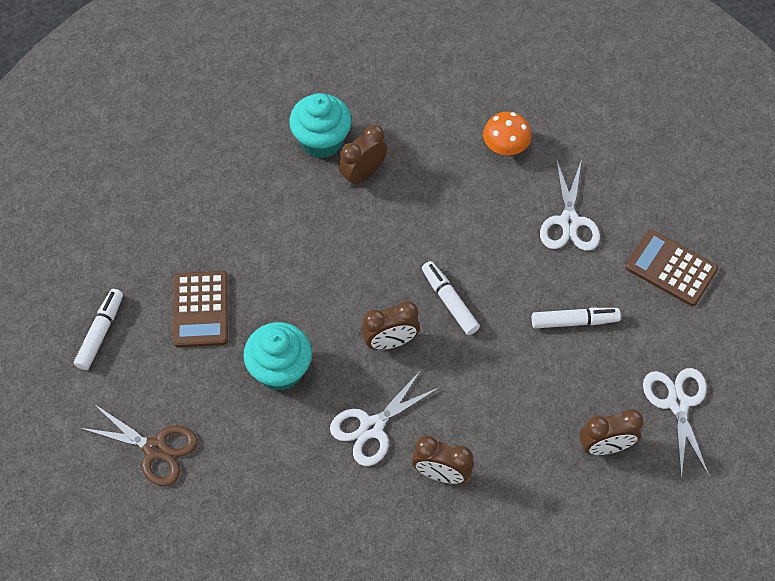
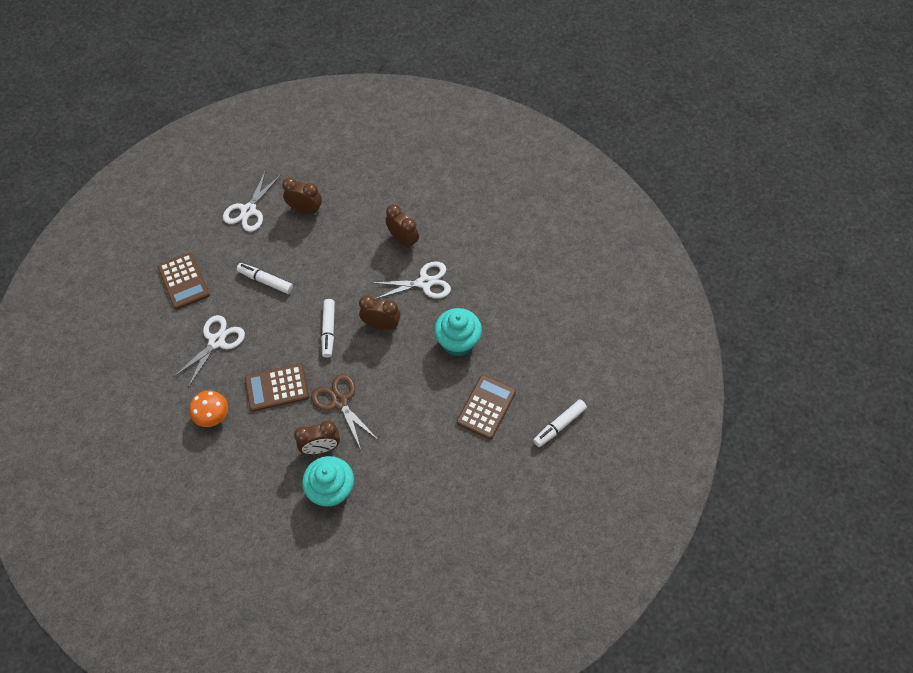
camera: 150 degrees left, 0 degrees up
brown scissors [80,404,198,486] -> brown scissors moved to [311,374,377,449]
none -> brown calculator [245,364,309,412]

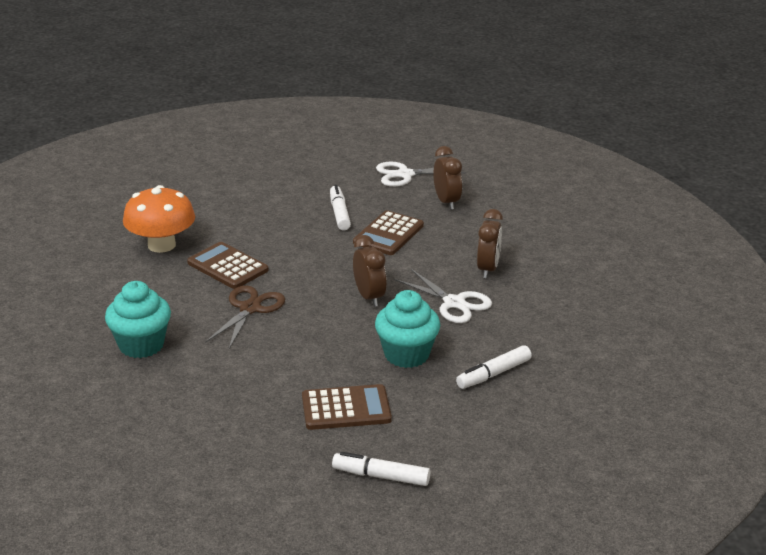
camera: 55 degrees right, 30 degrees down
brown calculator [157,253,210,309] -> brown calculator moved to [353,210,424,255]
white scissors [173,315,245,387] -> none
orange mushroom [189,390,228,427] -> orange mushroom [123,185,195,253], size x1.60
brown clock [294,420,340,454] -> none
white marker [321,299,335,358] -> white marker moved to [456,345,532,389]

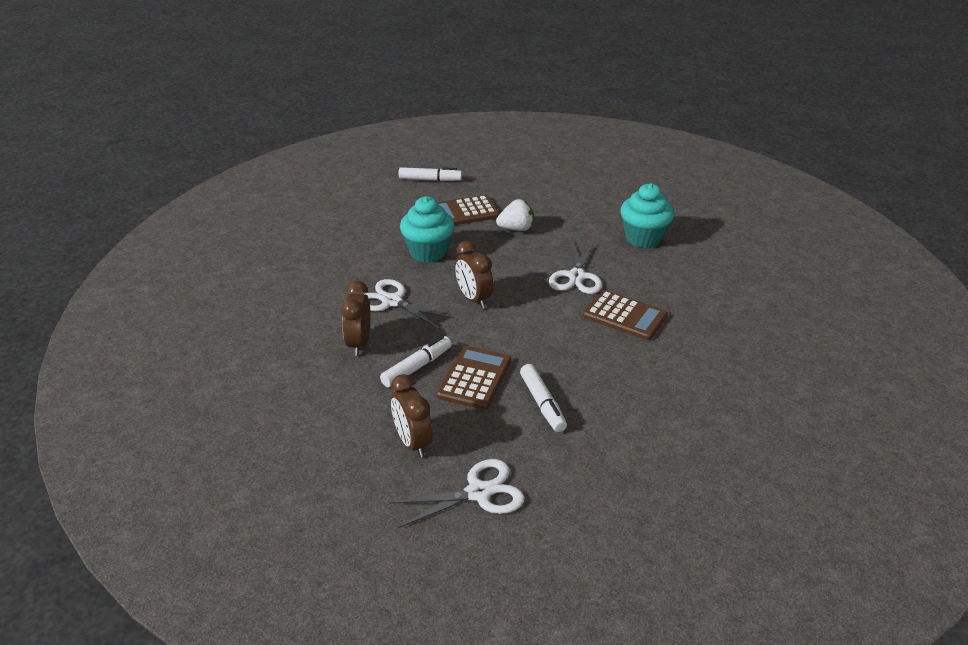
camera: 170 degrees right, 5 degrees up
orange mushroom [123,185,195,253] -> none
brown scissors [205,286,285,349] -> white scissors [549,240,602,294]
white marker [456,345,532,389] -> white marker moved to [380,336,452,387]
none -> white strawberry [496,199,533,231]

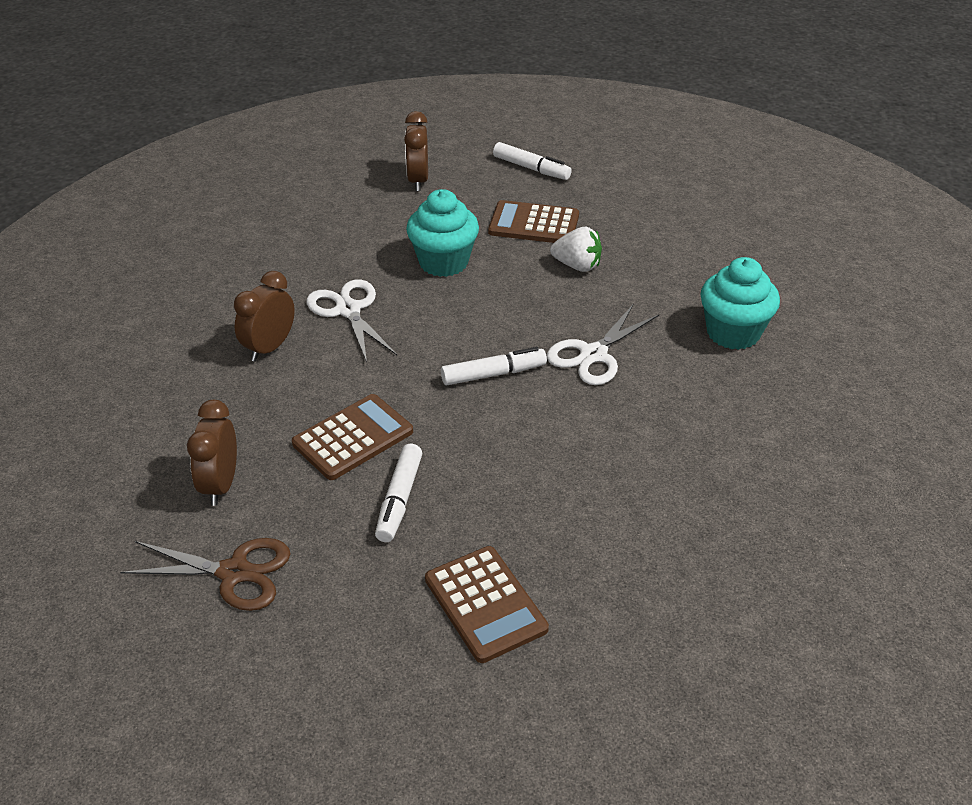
camera: 30 degrees right, 5 degrees up
white marker [380,336,452,387] -> white marker moved to [441,347,547,385]
white scissors [389,459,524,528] -> brown scissors [120,538,291,611]
brown clock [455,241,494,308] -> brown clock moved to [404,111,428,191]
brown calculator [583,290,668,340] -> brown calculator moved to [425,546,549,663]

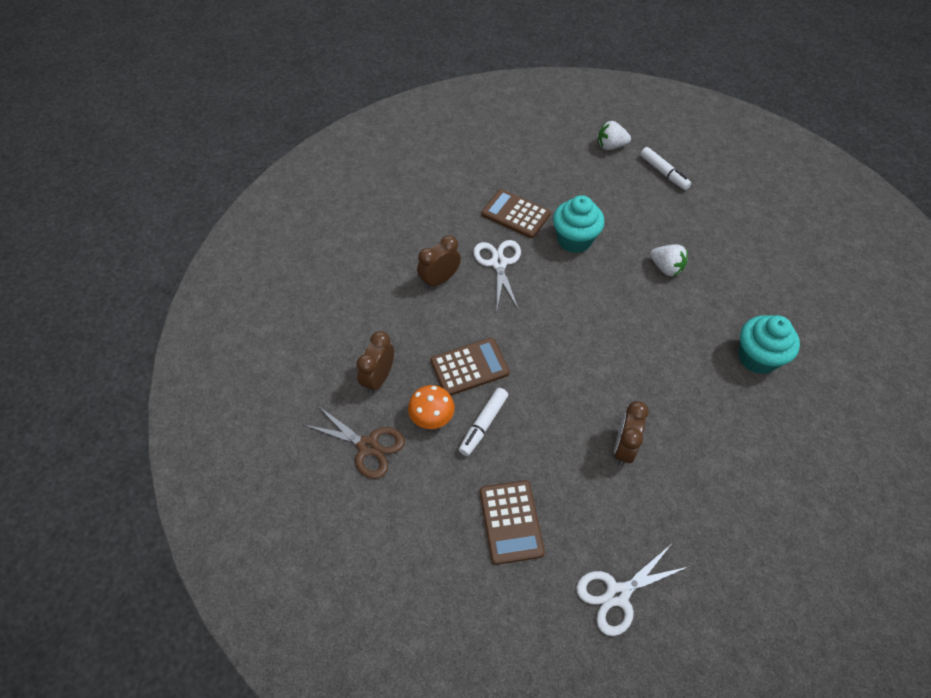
camera: 20 degrees right, 15 degrees up
brown clock [404,111,428,191] -> brown clock moved to [614,401,649,466]
white marker [441,347,547,385] -> none
brown calculator [488,200,579,243] -> brown calculator moved to [482,189,551,238]
white scissors [547,304,659,385] -> white scissors moved to [576,546,690,636]
none -> orange mushroom [408,385,455,429]
none -> white strawberry [598,121,631,150]

